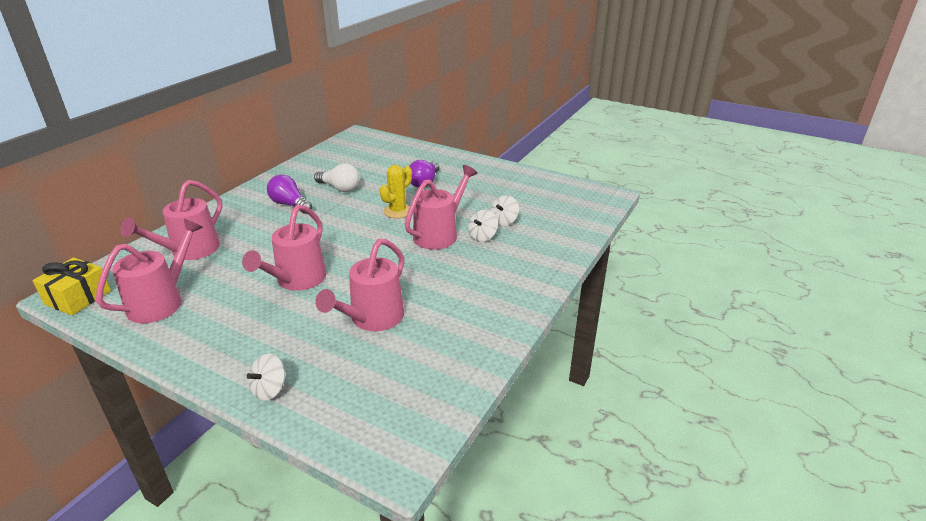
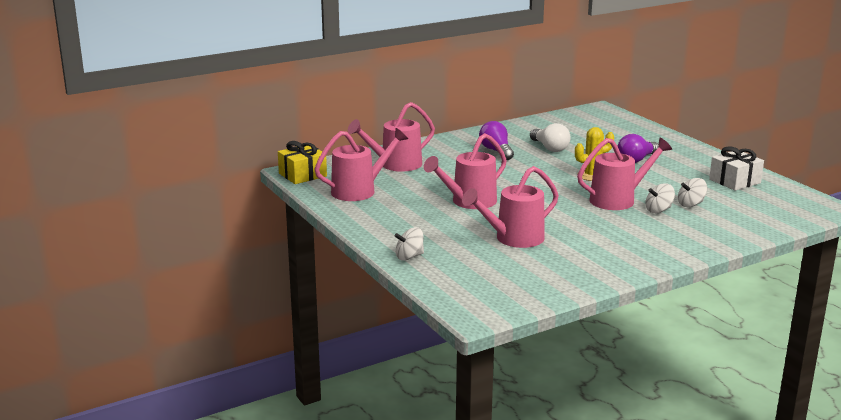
camera: 30 degrees right, 10 degrees down
none -> white gift [709,146,764,191]

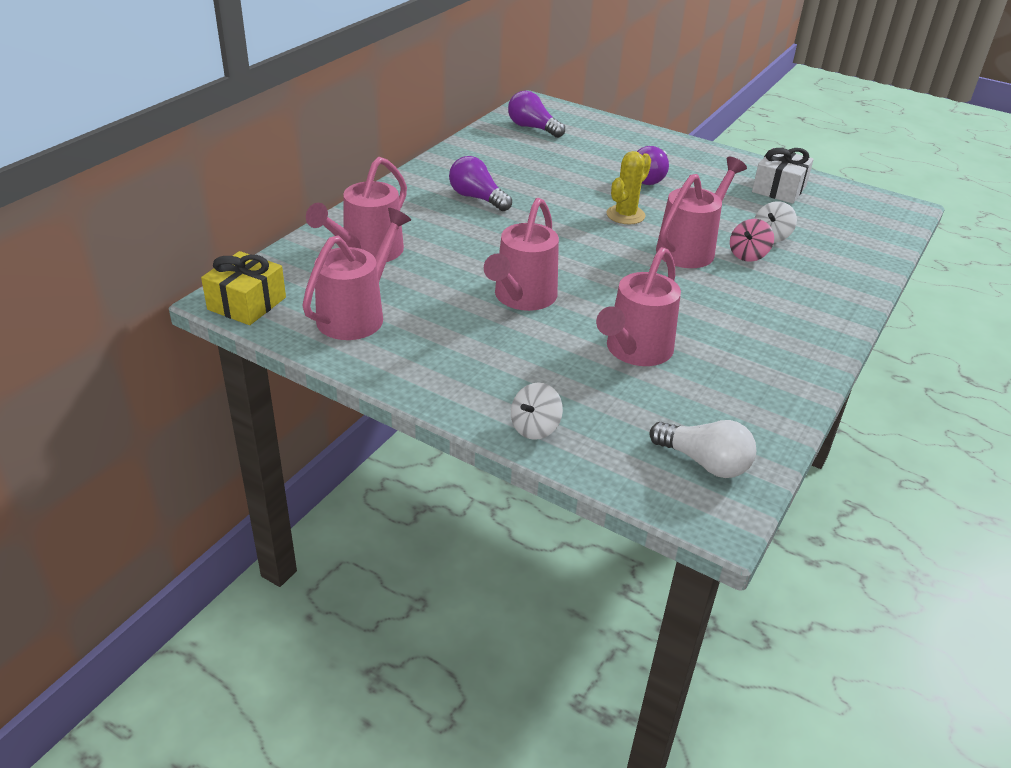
camera: 30 degrees left, 15 degrees up
white light bulb [530,123,570,152] -> white light bulb moved to [650,420,756,478]
white spinning top [645,183,675,213] -> pink spinning top [730,219,774,262]
none -> purple light bulb [508,91,565,138]

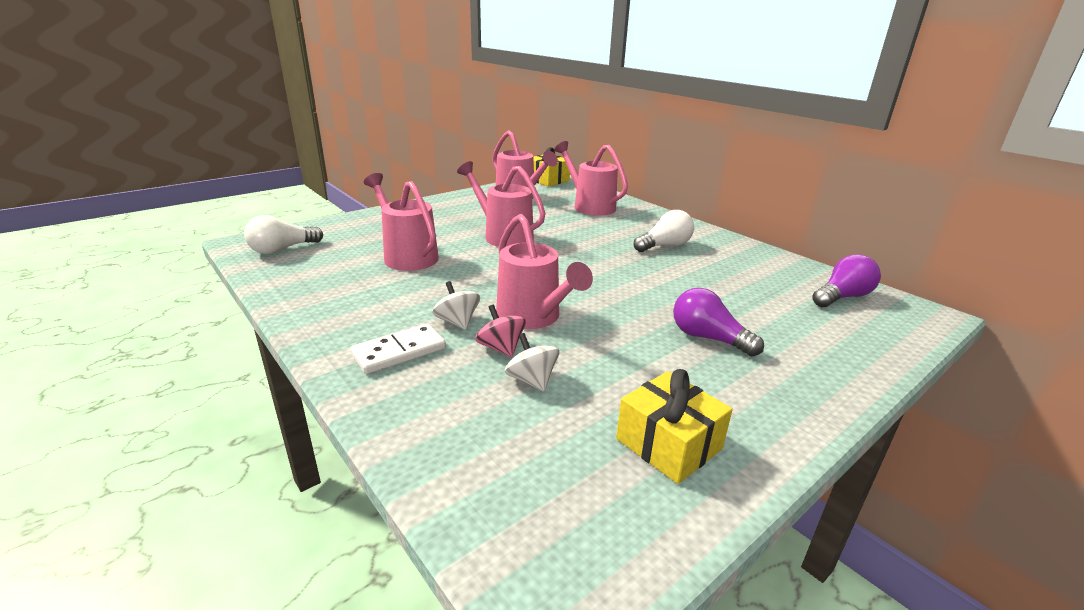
camera: 110 degrees right, 10 degrees down
purple light bulb [449,156,512,211] -> white light bulb [634,210,694,252]
white spinning top [511,382,563,440] -> white spinning top moved to [432,281,480,330]
yellow cactus [607,151,651,225] -> none
white gift [752,148,814,204] -> yellow gift [616,369,733,484]
none -> white domino [350,324,446,374]

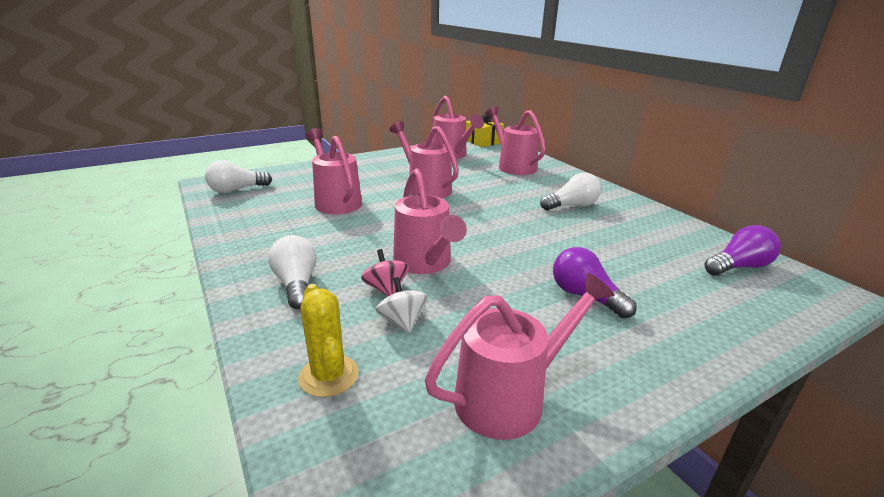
camera: 10 degrees right, 0 degrees up
white domino [350,324,446,374] -> white light bulb [268,235,317,309]
white spinning top [432,281,480,330] -> none
yellow gift [616,369,733,484] -> pink watering can [425,273,615,440]
none -> yellow cactus [298,284,359,397]

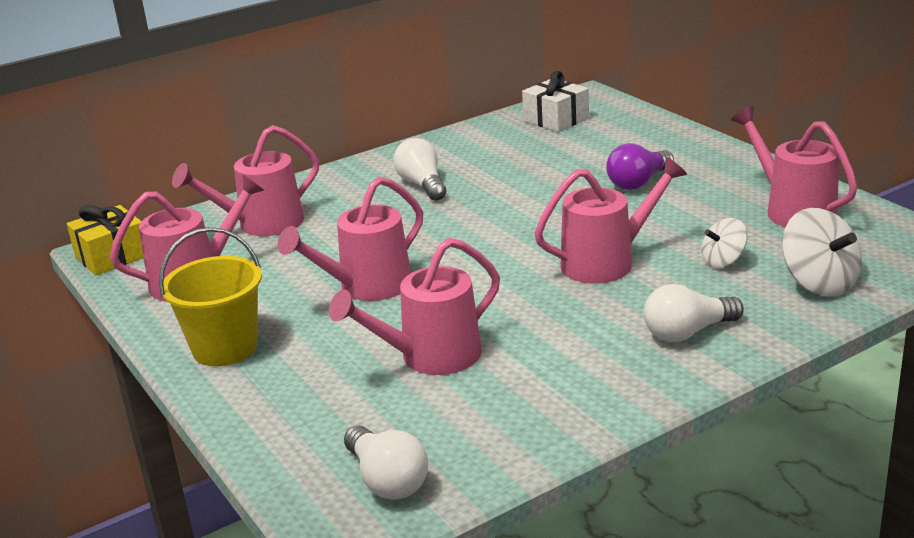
camera: 90 degrees left, 0 degrees up
yellow cactus [298,284,359,397] -> white spinning top [782,208,862,296]
pink spinning top [361,249,409,296] -> none
purple light bulb [704,225,781,276] -> white gift [522,71,589,132]
none -> yellow bucket [159,227,262,366]

